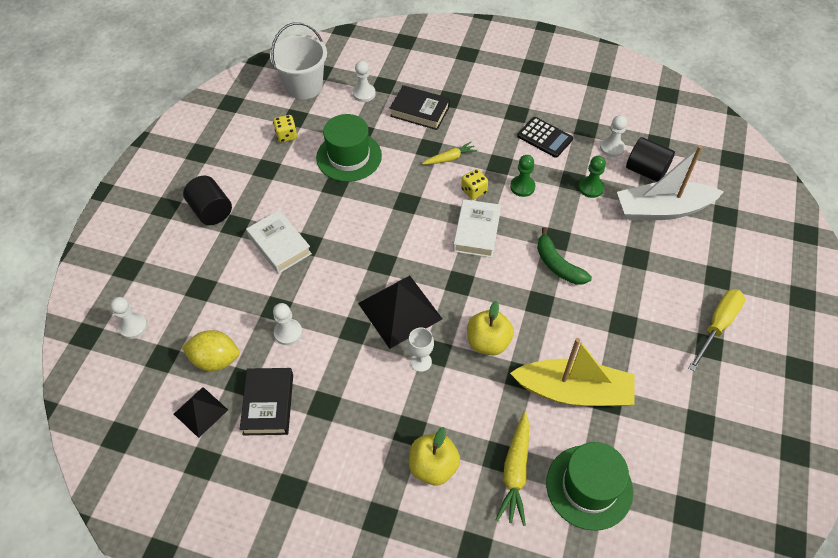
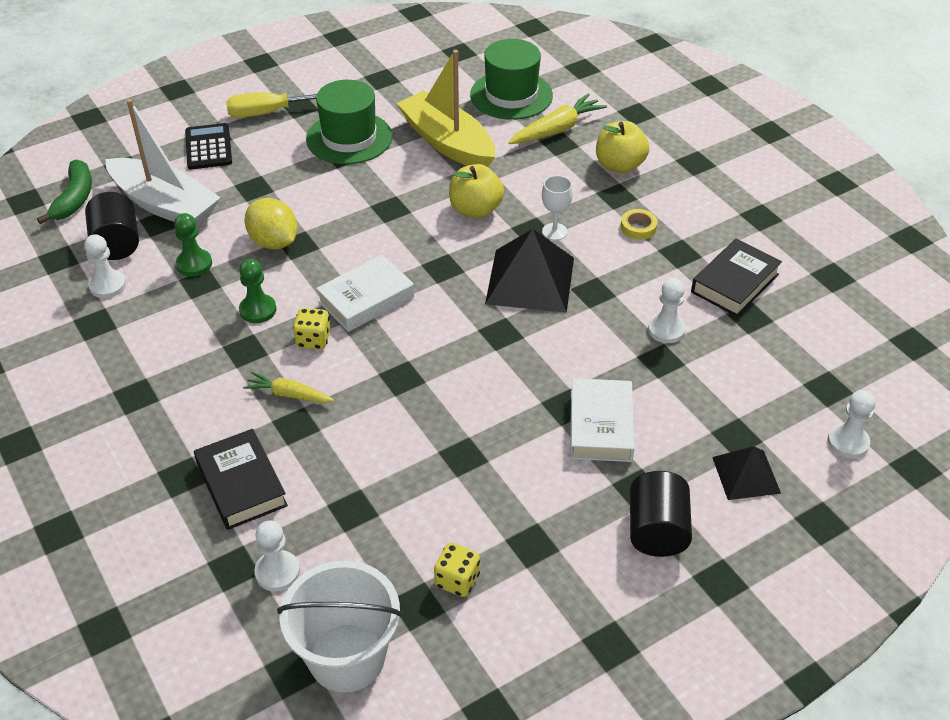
camera: 140 degrees left, 10 degrees down
black pyramid [174,387,228,438] -> black pyramid moved to [712,446,781,500]
yellow lemon [181,330,239,371] -> yellow lemon moved to [244,198,298,249]
green hat [316,114,382,182] -> green hat moved to [306,80,392,164]
black calculator [517,117,573,158] -> black calculator moved to [185,123,232,169]
green banana [537,227,592,285] -> green banana moved to [37,160,92,224]
none -> yellow tape [621,209,658,240]

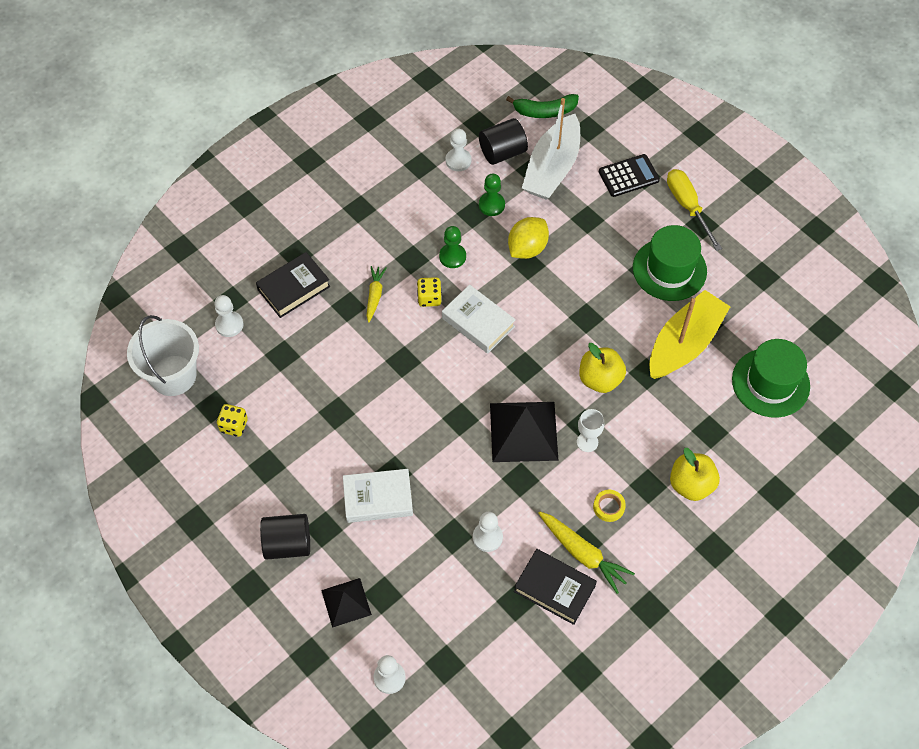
camera: 80 degrees right, 15 degrees up
yellow carrot [509,93,607,144] -> yellow carrot moved to [538,511,635,594]

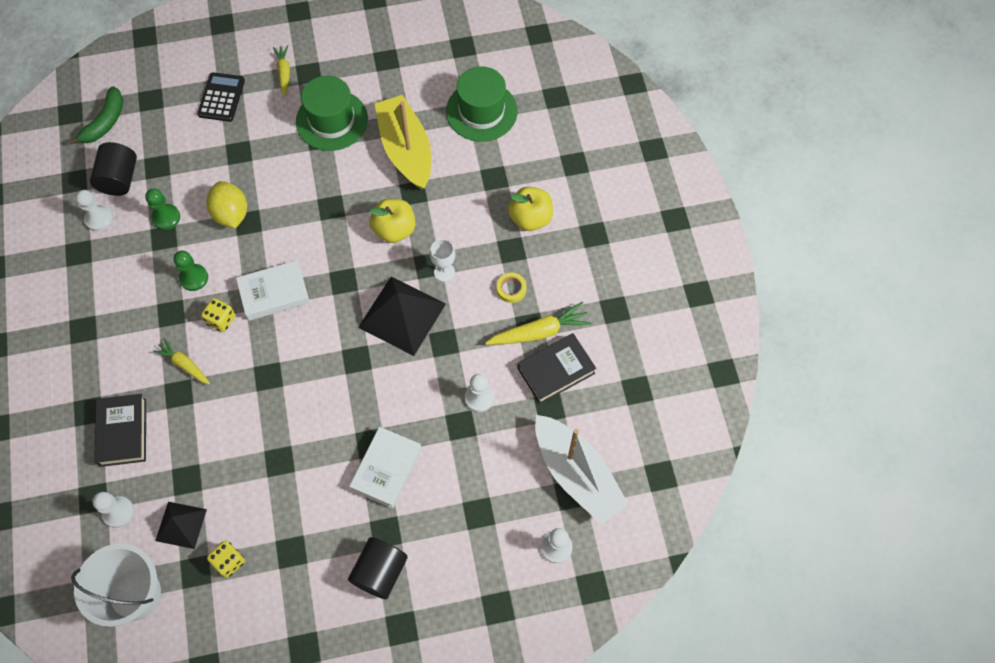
camera: 60 degrees left, 5 degrees up
black pyramid [321,578,372,628] -> black pyramid moved to [155,502,207,549]
white boat [522,98,580,200] -> white boat moved to [535,415,629,525]
yellow screwdriver [667,169,722,251] -> yellow carrot [273,45,290,97]

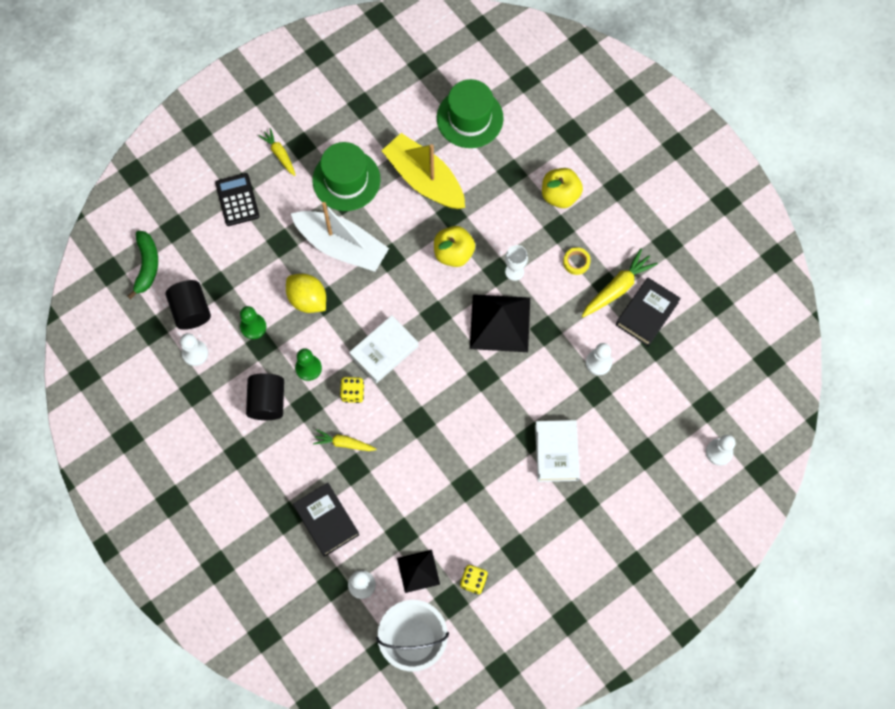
camera: 25 degrees left, 5 degrees up
black cylinder [348,537,408,599] -> black cylinder moved to [246,373,284,420]
white boat [535,415,629,525] -> white boat moved to [291,202,389,272]

